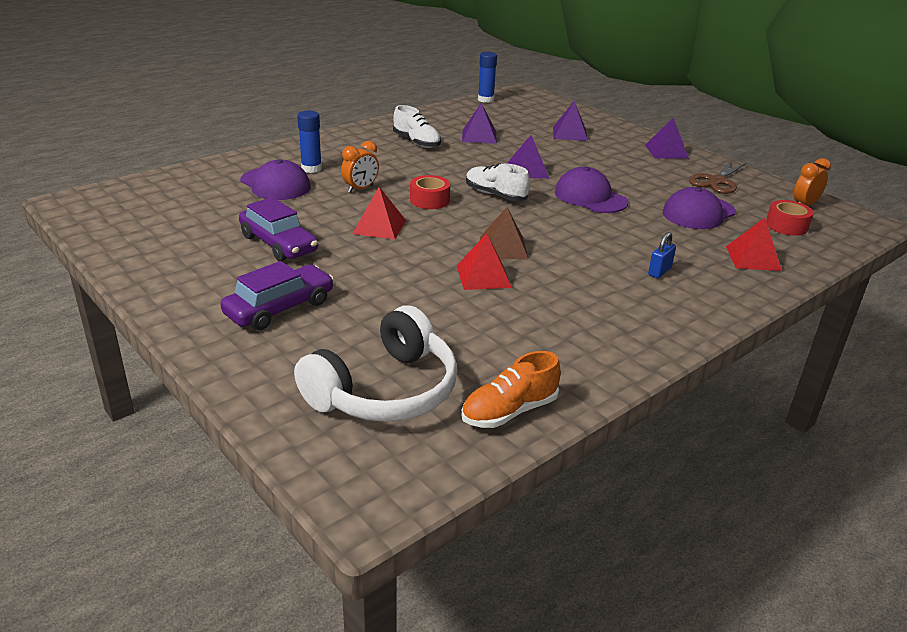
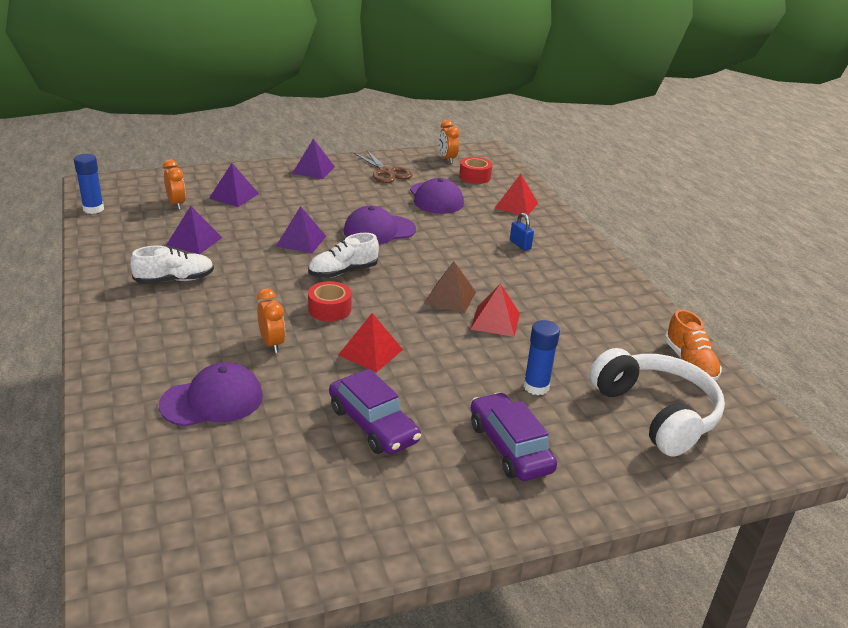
camera: 70 degrees left, 0 degrees up
purple car [239,197,318,261] -> purple car turned 75 degrees clockwise [329,369,421,454]
blue glue stick [297,111,322,173] -> blue glue stick moved to [523,320,560,395]
none -> orange clock [163,159,186,210]

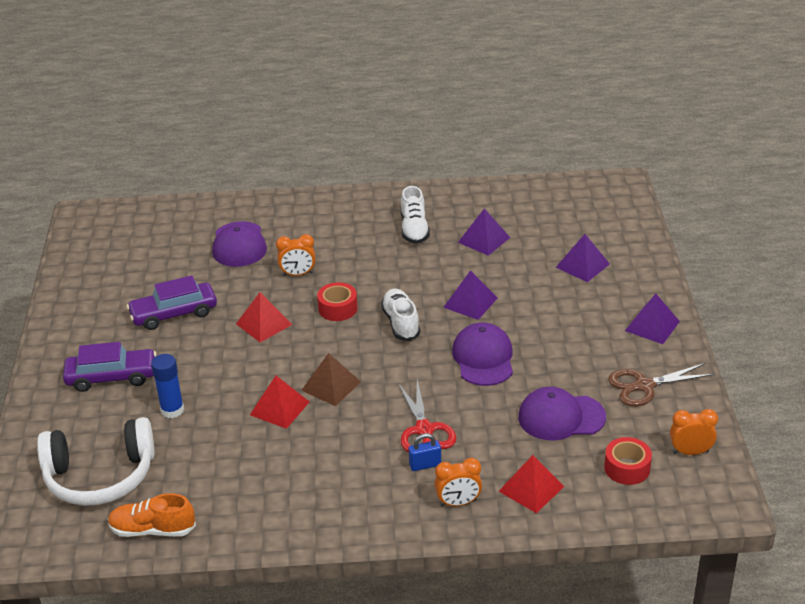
camera: 110 degrees right, 5 degrees up
blue glue stick [74,154,104,214] -> none
orange clock [163,159,186,210] -> orange clock moved to [435,458,482,507]
none -> red scissors [398,380,456,453]

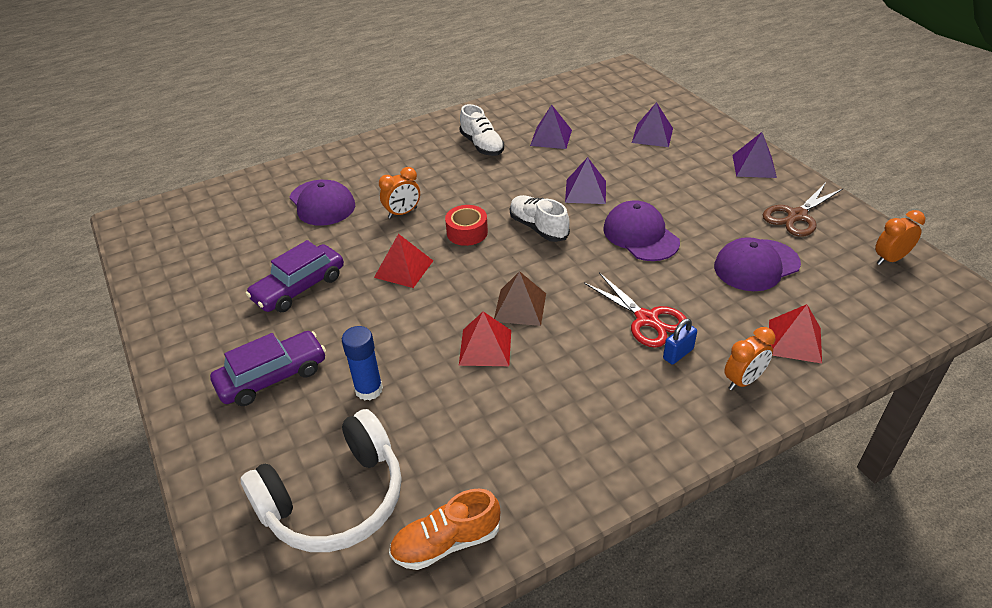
camera: 25 degrees left, 5 degrees up
red tape [604,437,652,485] -> none

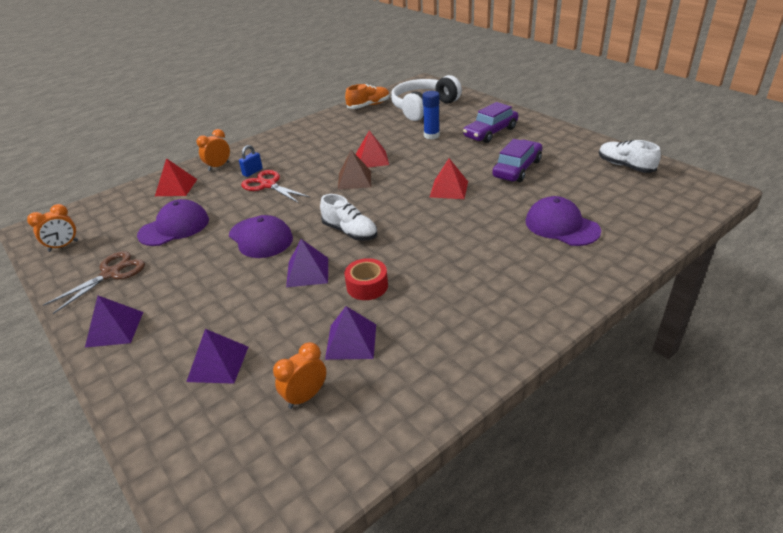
camera: 170 degrees right, 5 degrees down
orange clock [379,167,420,219] -> orange clock moved to [273,342,326,409]
red tape [445,205,488,246] -> red tape moved to [344,258,388,300]
white shoe [459,104,504,156] -> white shoe moved to [599,140,661,173]

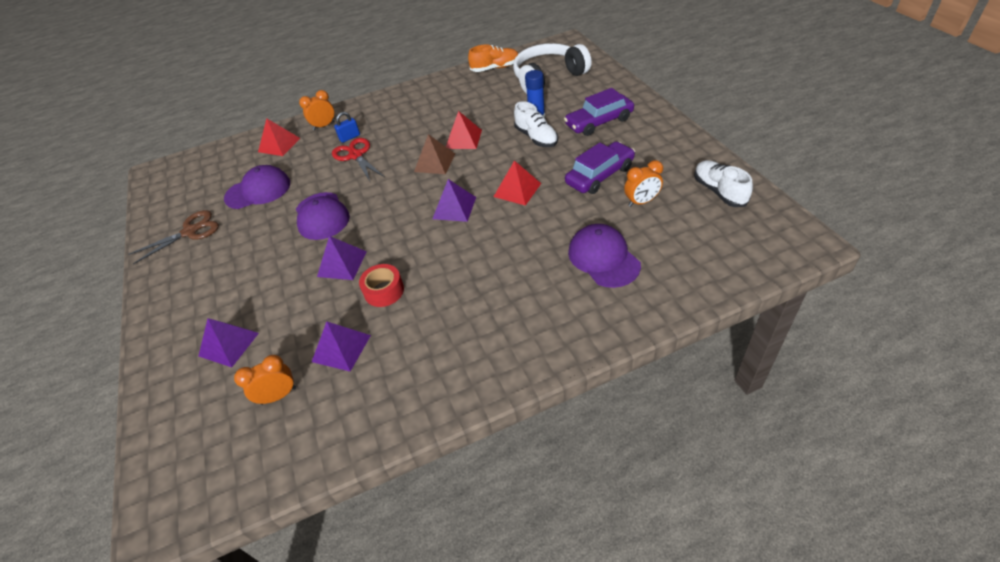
camera: 20 degrees right, 10 degrees up
orange clock [27,204,78,252] -> orange clock moved to [624,160,663,207]
purple pyramid [85,296,143,347] -> purple pyramid moved to [432,179,476,222]
white shoe [320,194,377,241] -> white shoe moved to [514,101,558,147]

